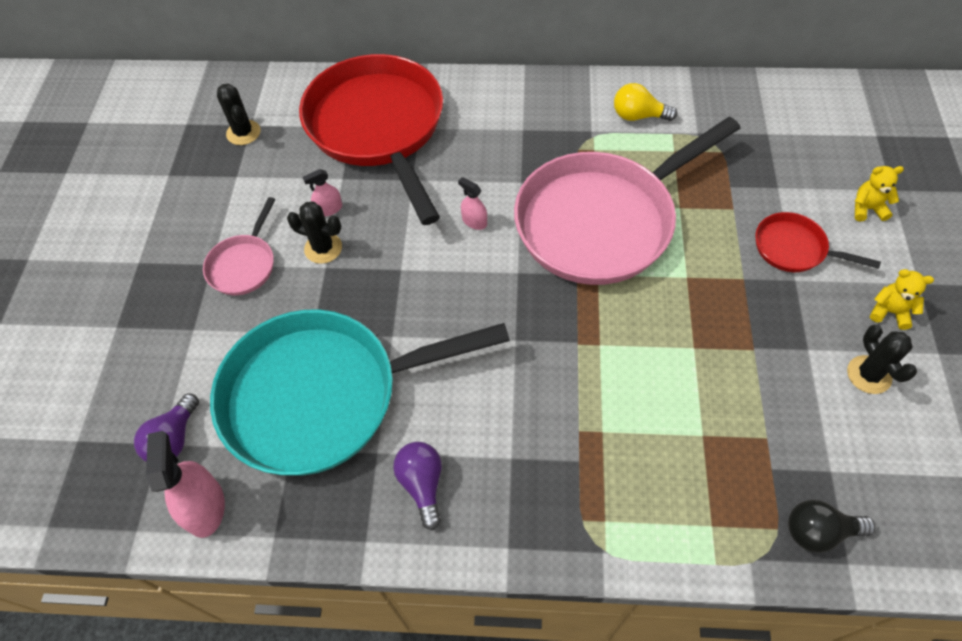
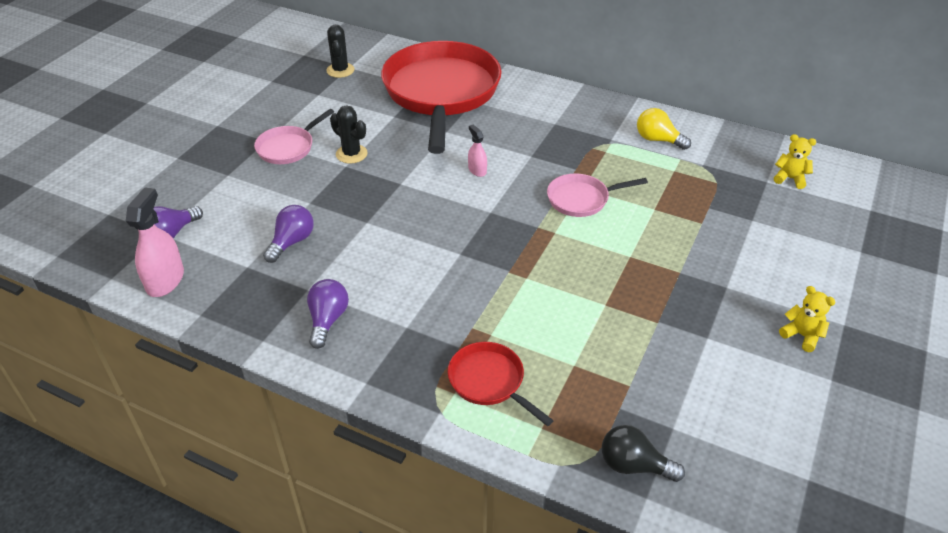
camera: 20 degrees right, 15 degrees down
turquoise pan [210,310,510,476] -> purple light bulb [263,205,314,263]
pink spray bottle [303,169,342,217] -> none
pink pan [514,117,741,285] -> pink pan [547,173,648,217], size x0.44
red pan [756,212,881,272] -> red pan moved to [448,342,554,426]
black cactus [847,325,917,394] -> none
yellow teddy bear [855,166,904,222] -> yellow teddy bear moved to [774,134,816,189]

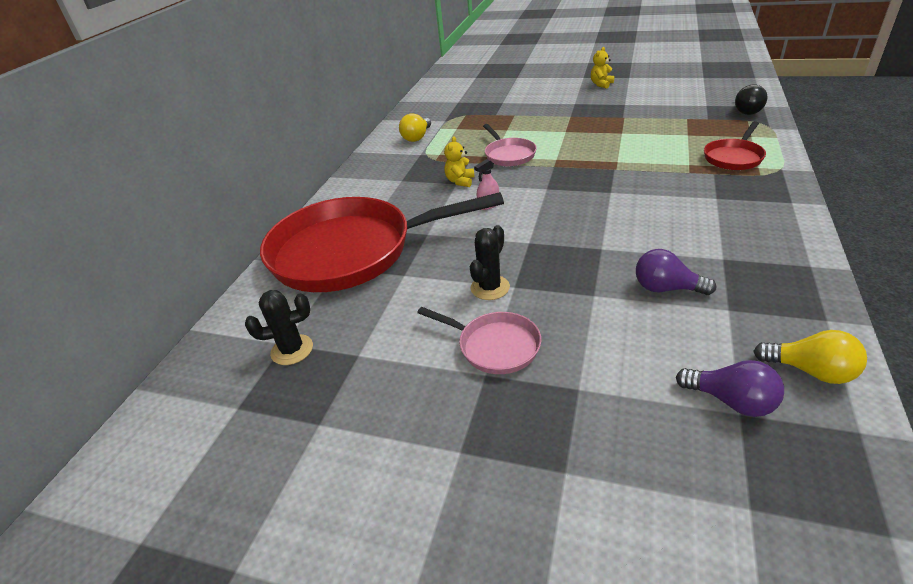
camera: 95 degrees left, 5 degrees down
pink spray bottle [126,187,184,297] -> yellow light bulb [753,330,867,384]
purple light bulb [307,279,349,349] -> none
yellow teddy bear [774,134,816,189] -> yellow teddy bear moved to [444,136,475,187]

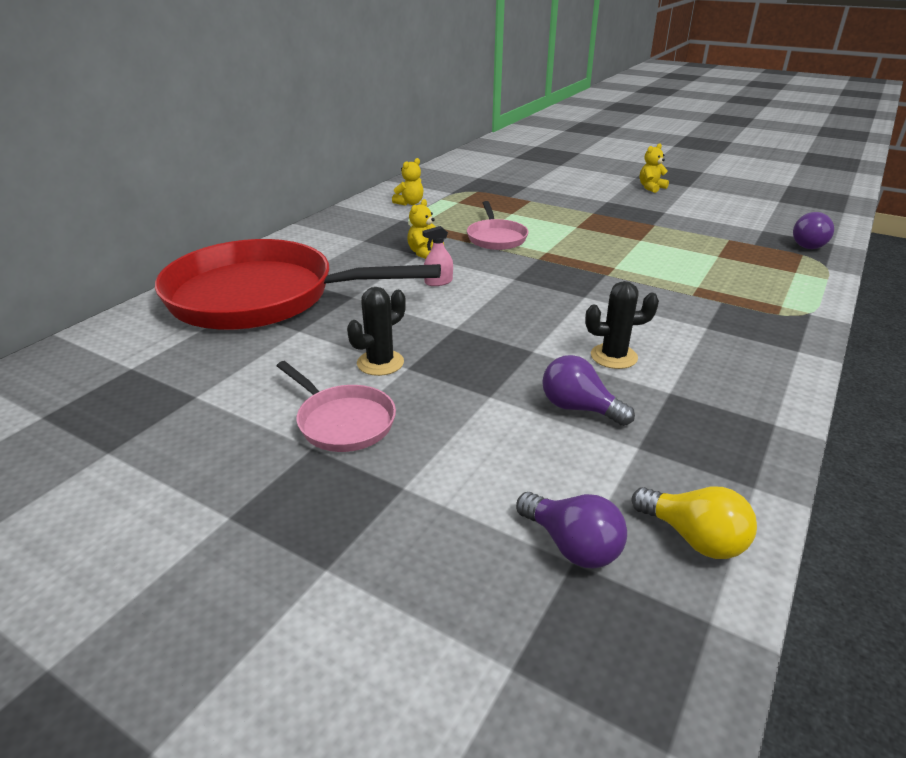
camera: 10 degrees right, 5 degrees down
black cactus [245,290,313,365] -> black cactus moved to [585,281,659,369]
yellow light bulb [399,113,431,142] -> yellow teddy bear [392,158,423,206]
red pan [704,121,766,170] -> none
black light bulb [735,84,767,115] -> purple light bulb [793,212,834,249]

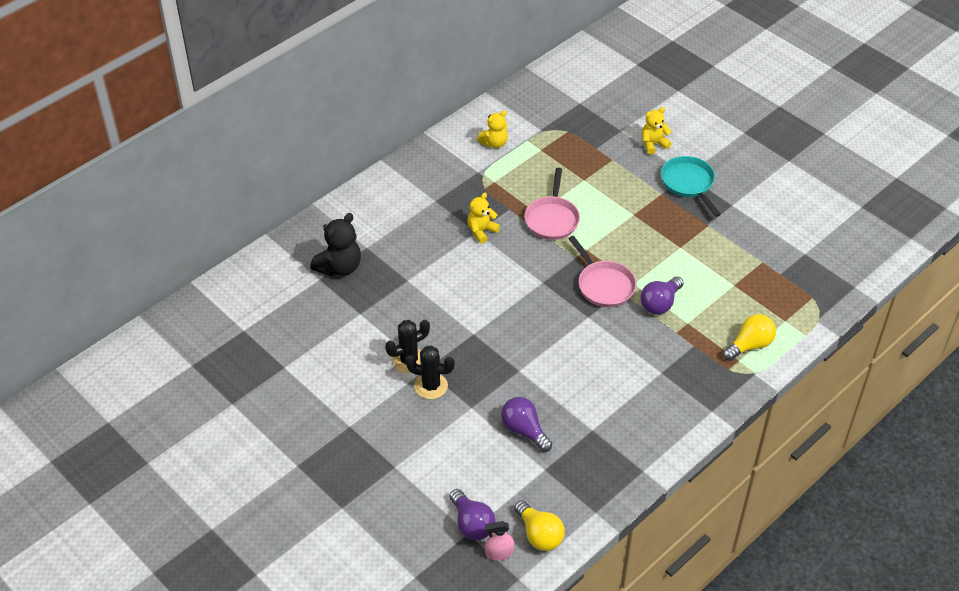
camera: 15 degrees right, 15 degrees up
red pan [155,239,441,330] -> black teddy bear [310,213,361,276]
pink pan [277,361,396,452] -> pink pan moved to [568,236,636,307]
pink spray bottle [422,226,453,286] -> pink spray bottle moved to [485,521,514,561]
black cactus [585,281,659,369] -> black cactus moved to [406,346,455,399]
yellow teddy bear [640,143,669,193] -> yellow teddy bear moved to [642,107,672,154]
purple light bulb [793,212,834,249] -> purple light bulb moved to [640,276,684,315]
none -> turquoise pan [661,156,721,217]
none -> yellow light bulb [723,314,776,361]

